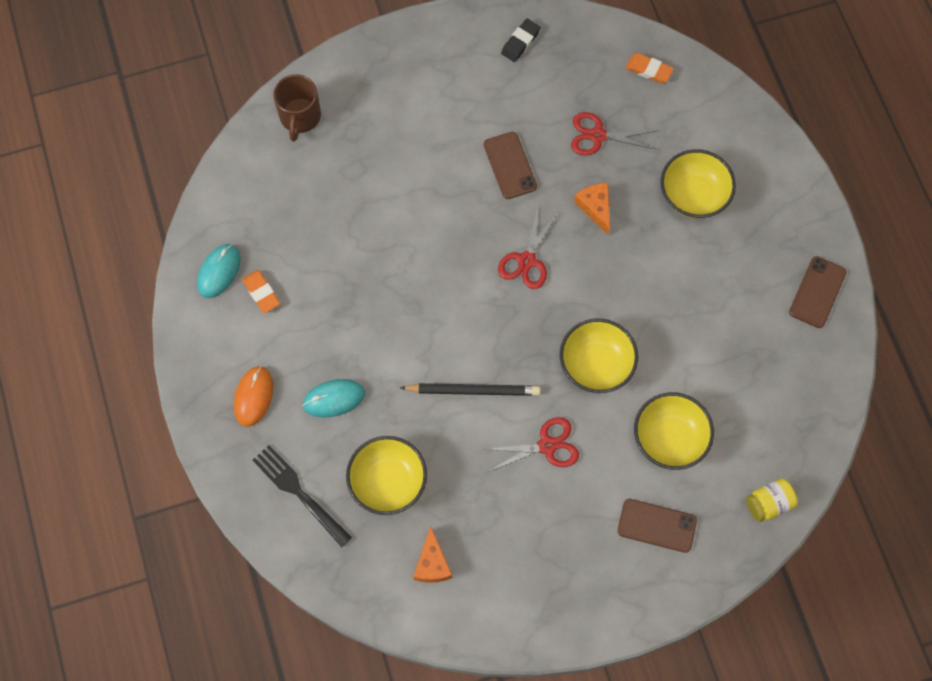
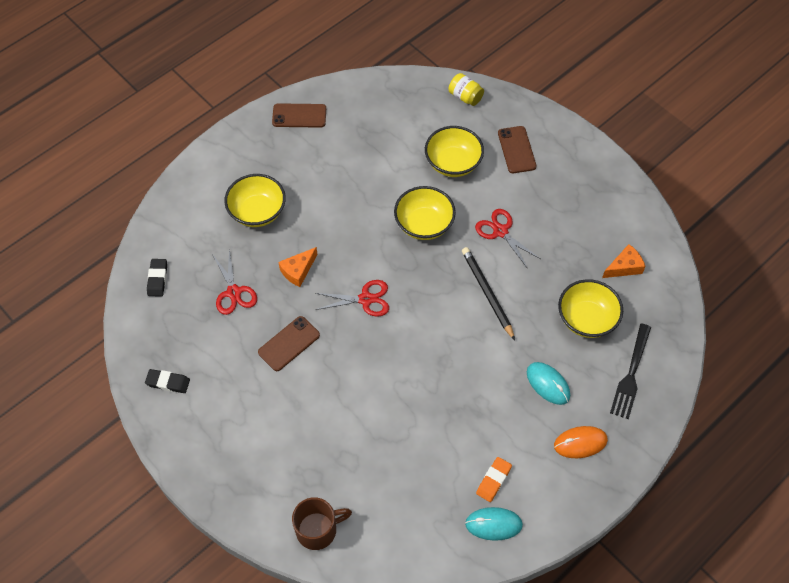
camera: 115 degrees left, 10 degrees down
orange eraser [625,53,674,83] -> black eraser [147,259,167,296]

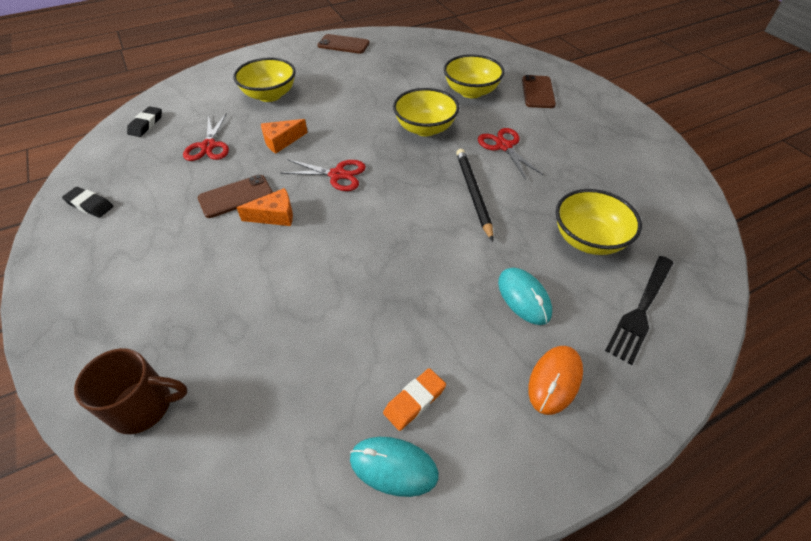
camera: 15 degrees right, 10 degrees down
yellow jar [449,73,484,106] -> none
orange mouse [554,426,608,458] -> orange mouse turned 60 degrees counterclockwise [528,346,583,415]
orange cheese [602,244,646,278] -> orange cheese moved to [236,188,293,226]

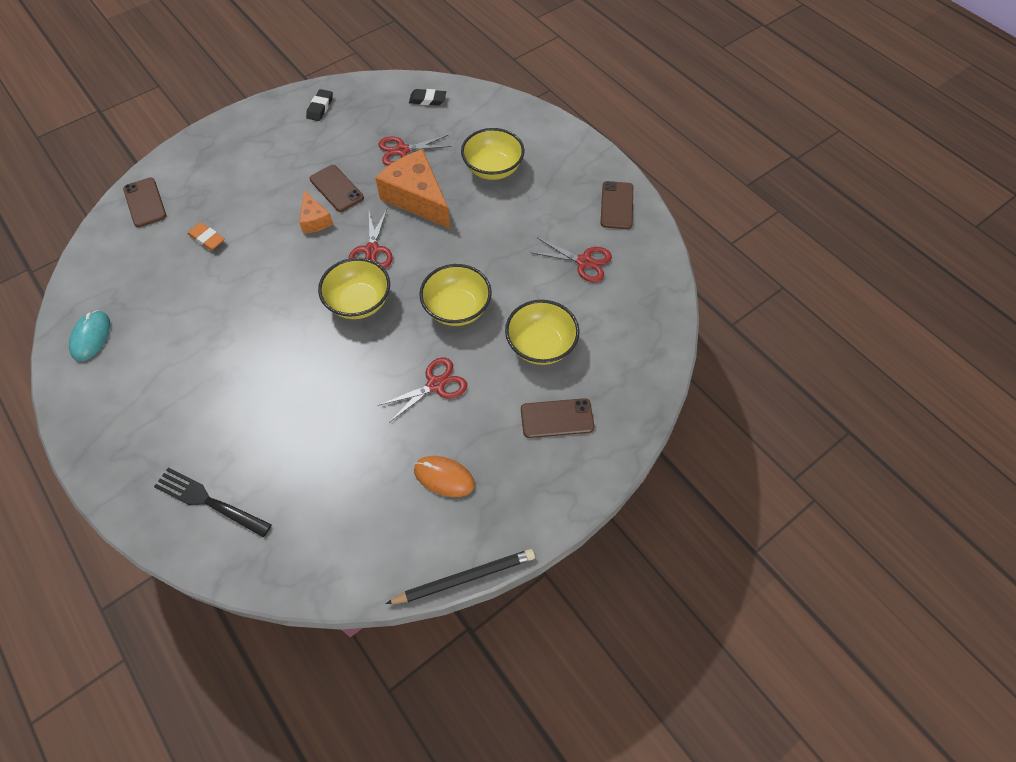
camera: 80 degrees right, 10 degrees up
brown mug [74,348,188,434] -> brown phone [123,178,166,227]
orange cheese [261,119,308,154] -> orange cheese [375,150,450,228], size x1.93
orange eraser [383,368,446,431] -> orange eraser moved to [187,222,225,251]
black pencil [456,149,493,241] -> black pencil moved to [386,549,535,604]
turquoise mouse [498,268,552,325] -> none
orange mouse [528,346,583,415] -> orange mouse moved to [414,456,475,497]
yellow bowl [556,189,642,255] -> yellow bowl moved to [318,258,390,319]
none -> red scissors [530,238,612,282]

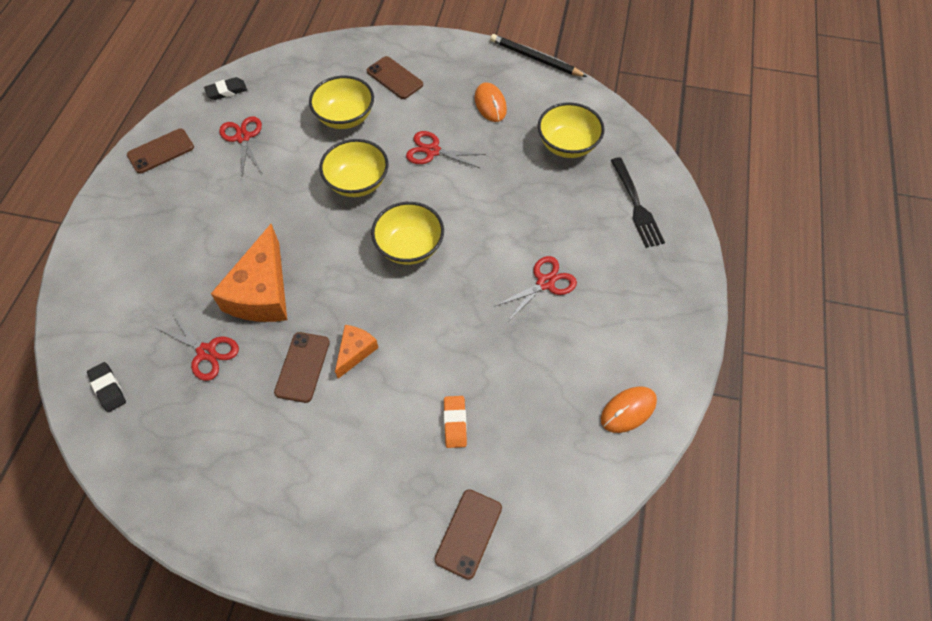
camera: 130 degrees left, 0 degrees up
turquoise mouse [69,310,110,362] -> orange mouse [601,386,657,433]
black eraser [306,89,333,121] -> black eraser moved to [204,77,247,100]
red scissors [348,209,393,269] -> red scissors moved to [495,256,577,321]
yellow bowl [461,128,524,180] -> yellow bowl moved to [538,102,605,158]

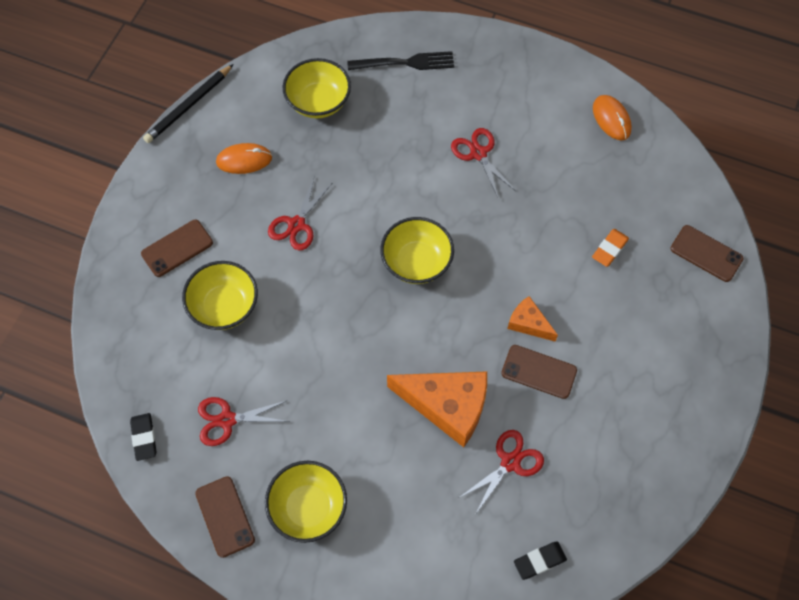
camera: 80 degrees left, 5 degrees up
yellow bowl [319,139,389,197] -> yellow bowl moved to [265,461,347,543]
orange eraser [444,396,467,448] -> orange eraser turned 60 degrees counterclockwise [592,229,629,267]

